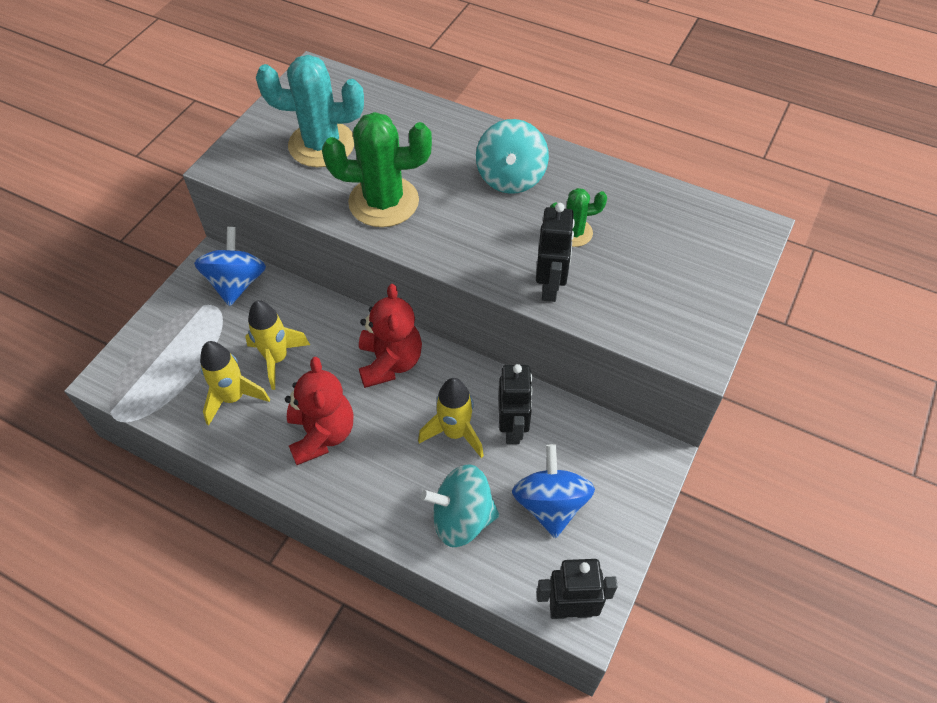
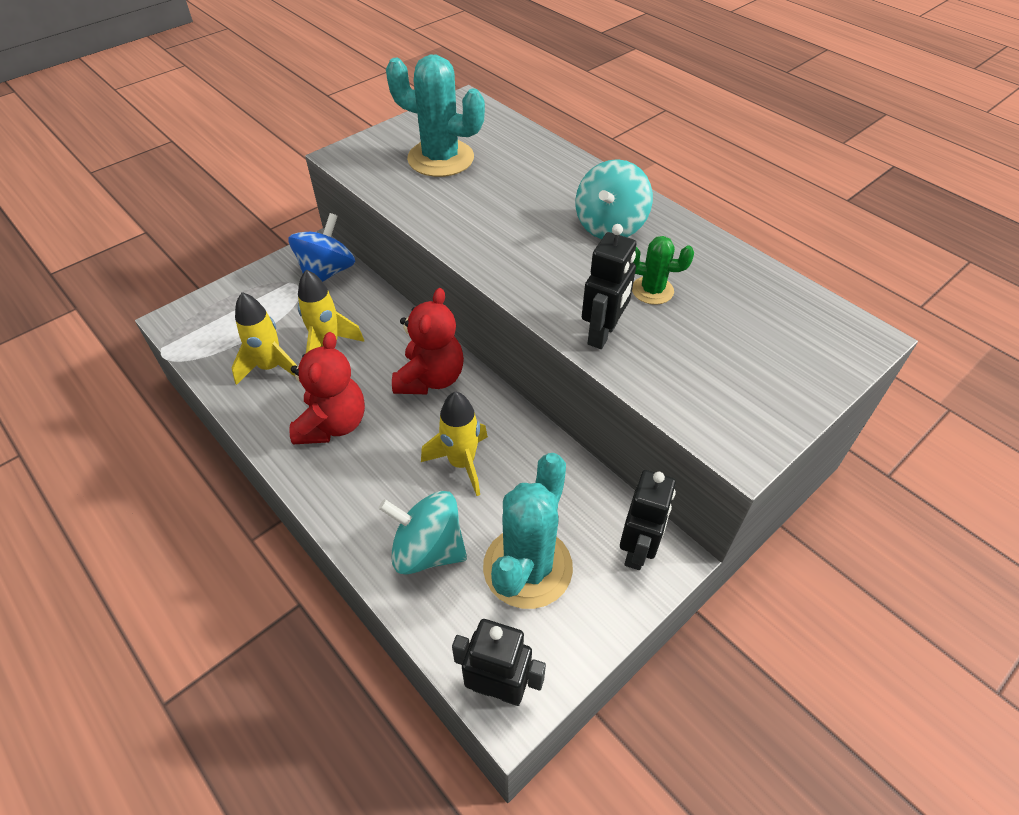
camera: 20 degrees right, 5 degrees down
green cactus [322,112,432,227] -> none
black robot [499,364,533,444] -> black robot moved to [620,470,676,570]
blue spinning top [512,444,595,538] -> turquoise cactus [483,453,573,609]

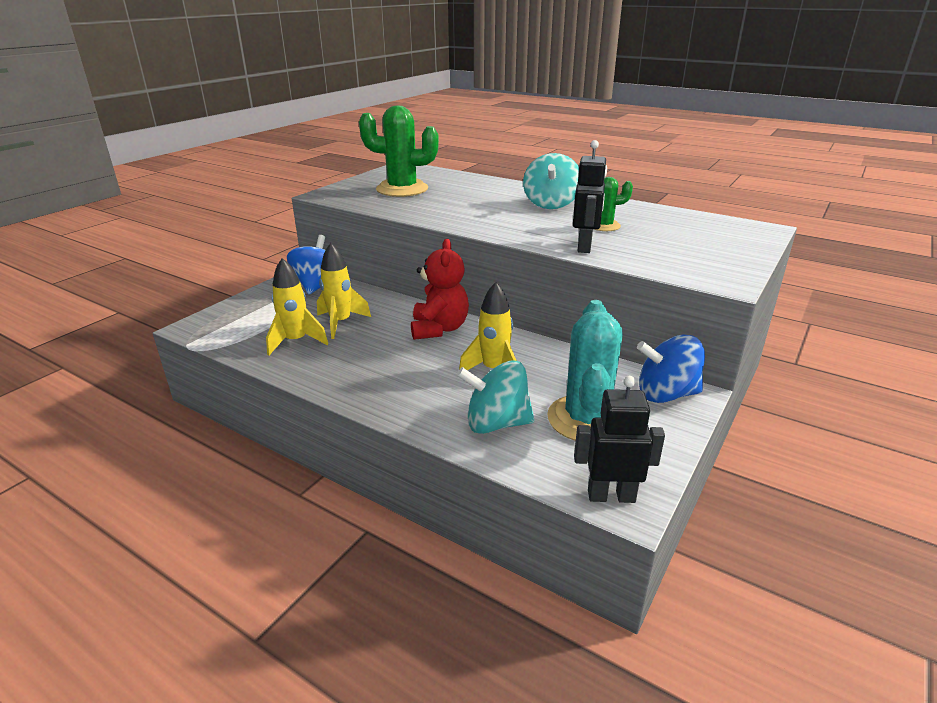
camera: 15 degrees left, 20 degrees down
red teddy bear [289,332,365,444] -> none
turquoise cactus [386,55,485,177] -> green cactus [359,105,439,197]
black robot [620,470,676,570] -> blue spinning top [637,335,705,403]

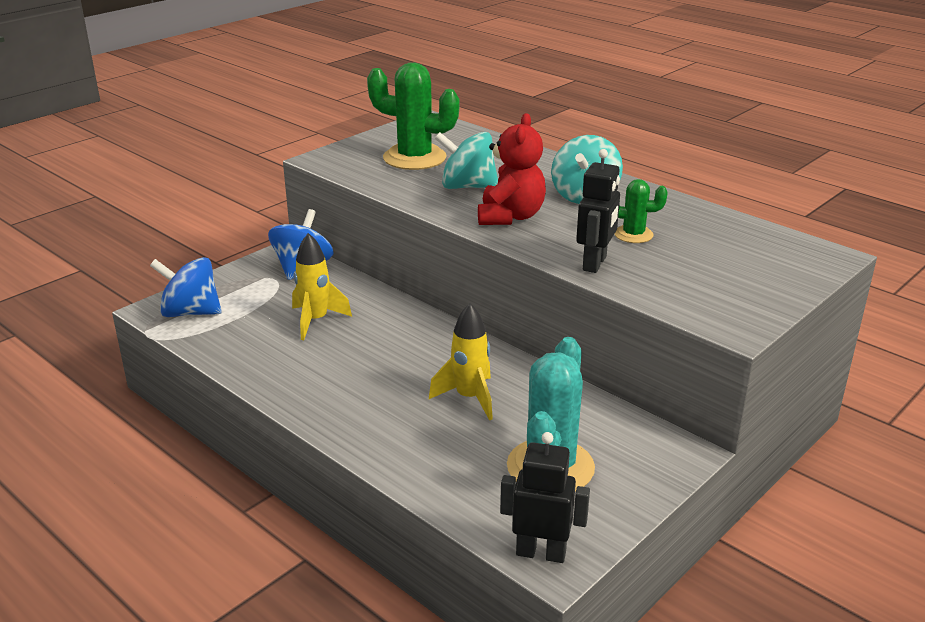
camera: 10 degrees right, 0 degrees up
yellow rocket [266,258,328,355] -> none
red teddy bear [411,239,469,340] -> red teddy bear moved to [478,113,546,225]
turquoise spinning top [457,360,534,434] -> turquoise spinning top moved to [434,132,498,189]
blue spinning top [637,335,705,403] -> blue spinning top moved to [150,257,222,317]

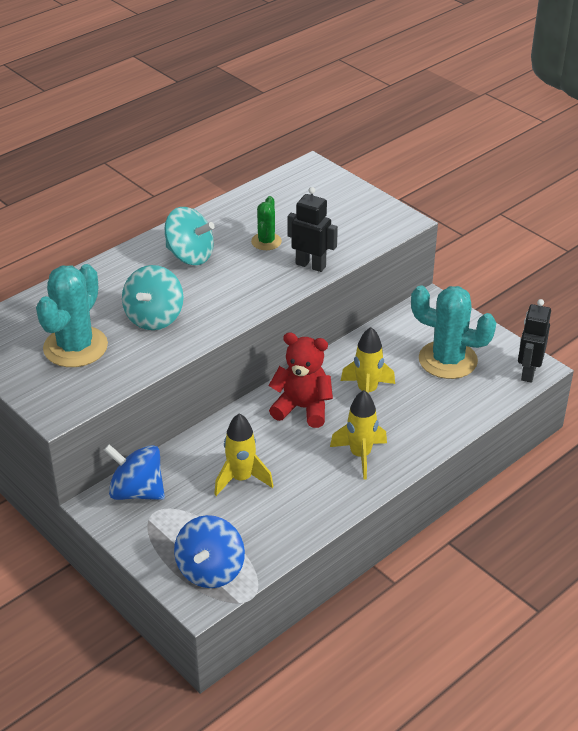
camera: 85 degrees left, 10 degrees up
green cactus [367,62,460,170] -> turquoise cactus [36,264,108,367]
red teddy bear [478,113,546,225] -> red teddy bear moved to [268,332,333,428]
none -> yellow rocket [330,390,387,480]

